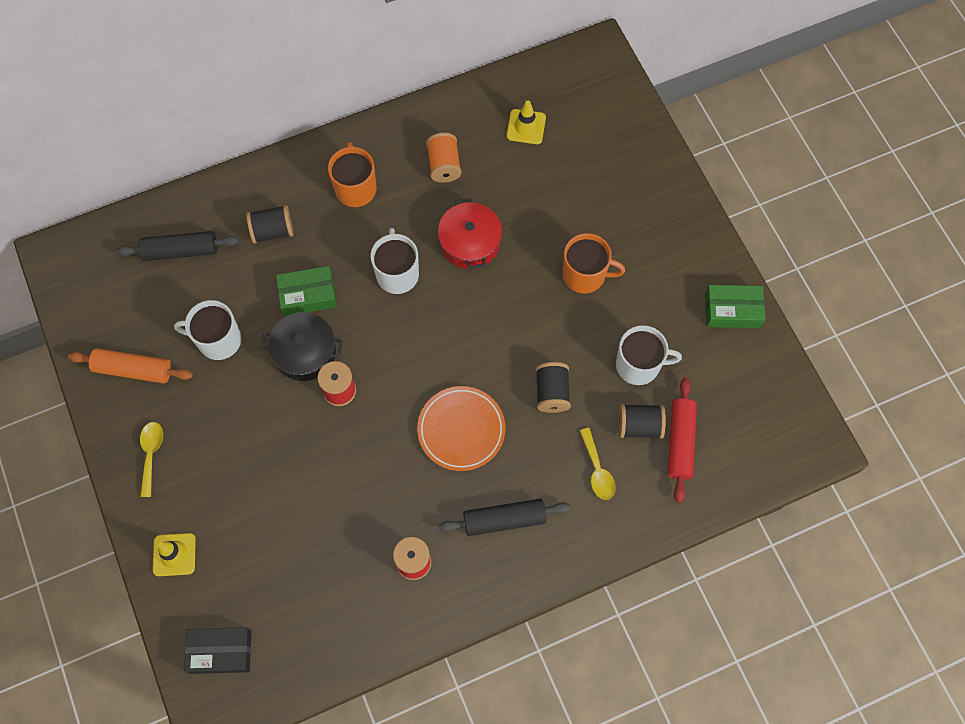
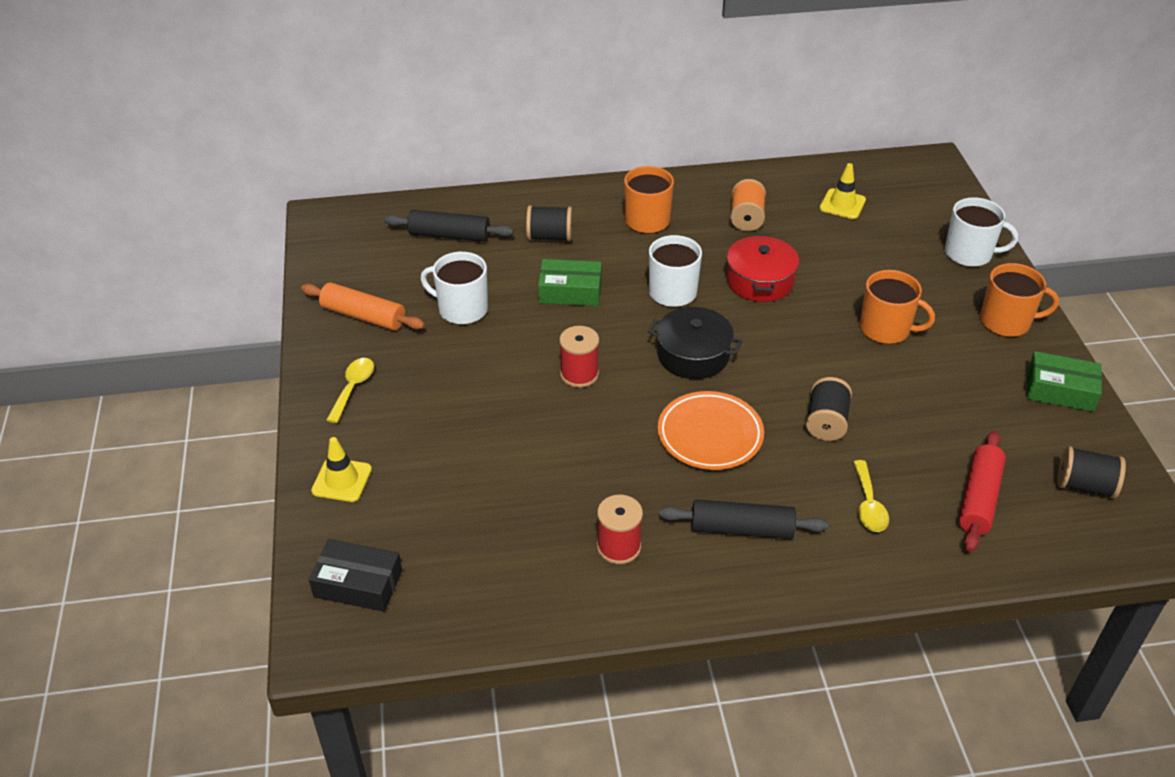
camera: 15 degrees right, 25 degrees down
black pot [261,312,343,381] -> black pot moved to [648,307,742,379]
white mug [616,325,682,385] -> white mug moved to [945,197,1018,267]
black spool [618,404,666,439] -> black spool moved to [1057,446,1126,499]
none -> orange mug [980,263,1059,337]

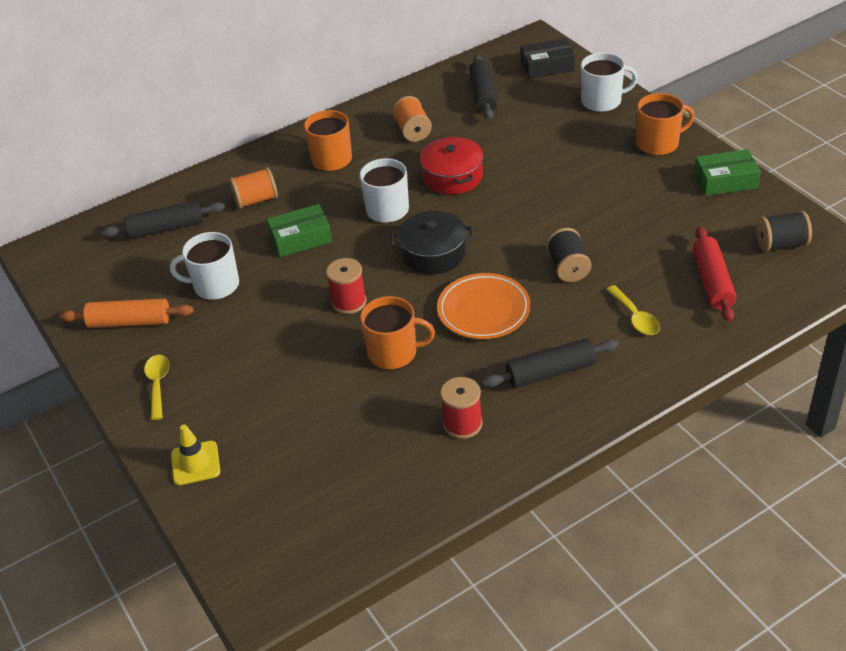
camera: 20 degrees left, 0 degrees up
black box [309,539,402,612] -> black box moved to [520,38,575,79]
black spool [526,205,573,242] -> orange spool [229,167,278,209]
yellow traffic cone [820,163,866,219] -> black rolling pin [469,54,497,120]
orange mug [860,270,935,344] -> orange mug moved to [360,296,435,370]

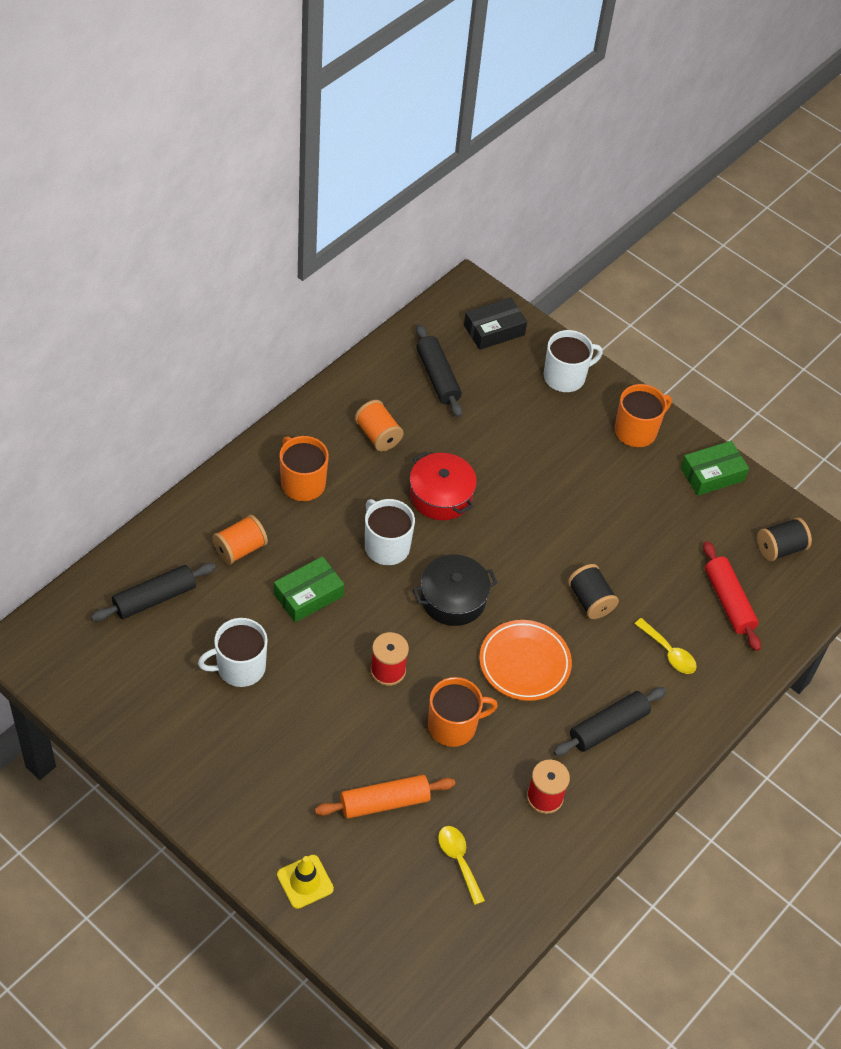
camera: 25 degrees left, 10 degrees up
orange rolling pin [60,298,194,328] -> orange rolling pin moved to [315,775,455,819]
yellow spoon [144,355,169,420] -> yellow spoon moved to [438,826,485,905]

